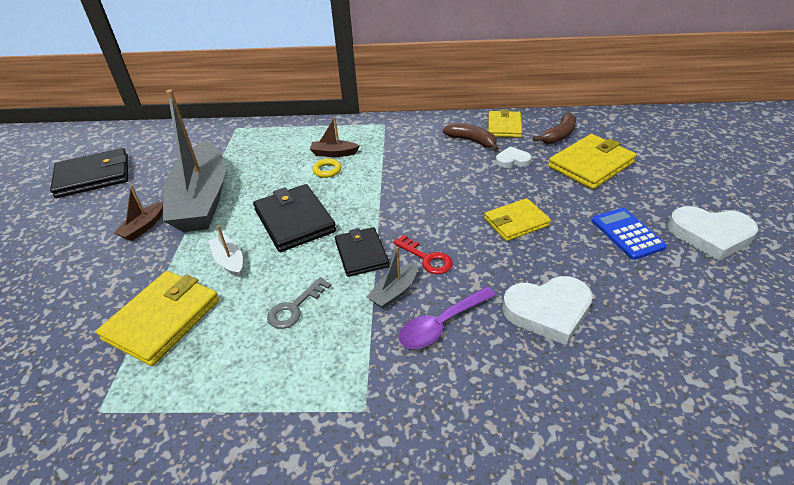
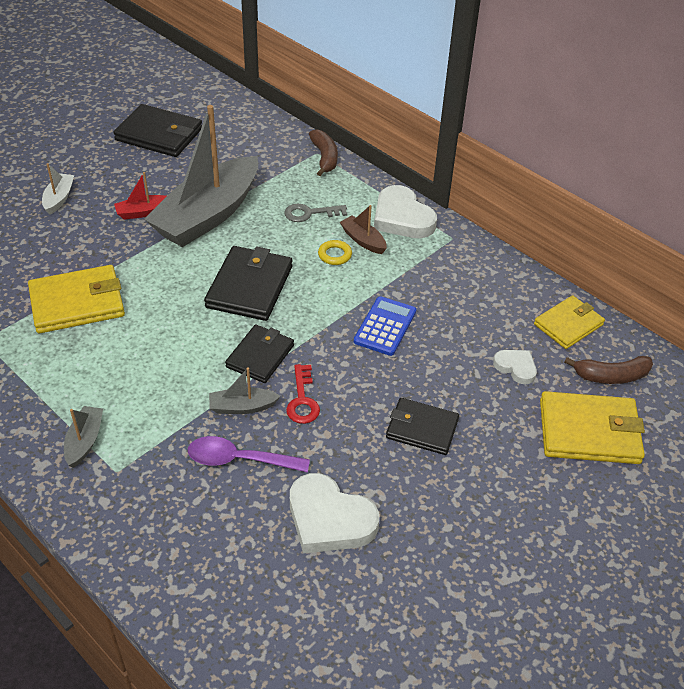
camera: 40 degrees right, 5 degrees up
brown boat [113,185,163,241] -> red boat [114,172,167,220]
white boat [208,225,243,277] -> white boat moved to [42,163,74,215]
grey key [267,277,331,329] -> grey key moved to [284,204,347,222]
brown banana [443,123,499,151] -> brown banana moved to [309,129,338,176]
yellow wallet [484,198,551,241] -> black wallet [386,398,459,455]
blue calculator [592,208,667,260] -> blue calculator moved to [354,296,416,356]
white heart [668,206,758,261] -> white heart moved to [374,185,437,238]
none -> grey boat [64,406,103,468]

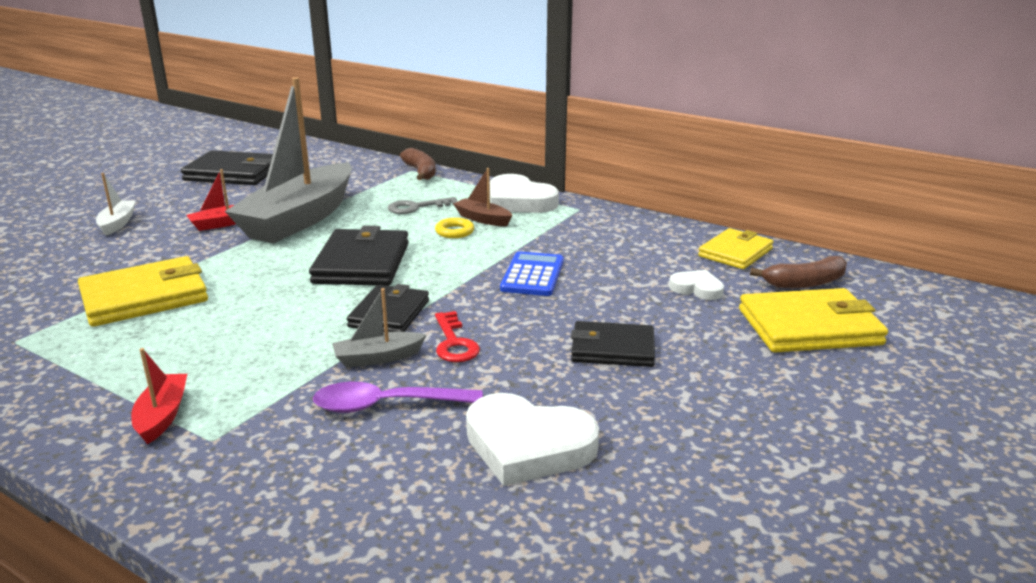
camera: 10 degrees left, 20 degrees down
grey boat [64,406,103,468] -> red boat [131,348,187,444]

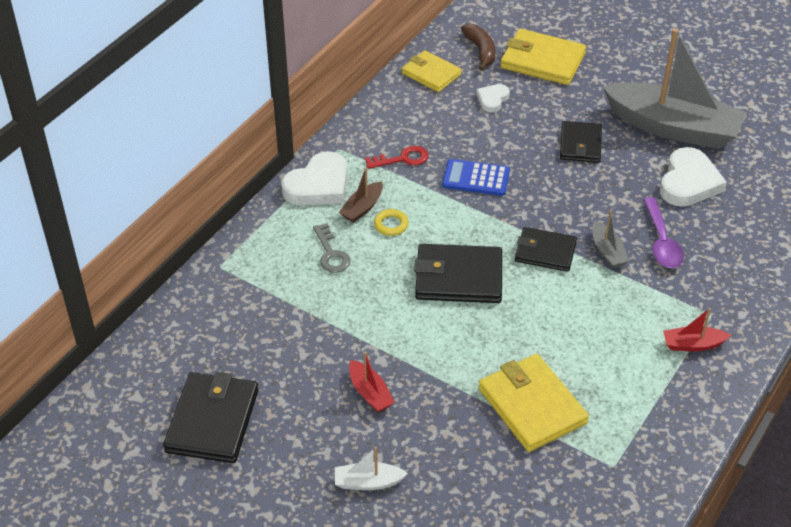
camera: 90 degrees left, 20 degrees up
grey boat [225,77,352,243] -> grey boat moved to [602,28,747,149]
brown banana [400,148,436,180] -> none
red key [435,311,480,362] -> red key moved to [365,146,428,169]
yellow wallet [739,288,888,353] -> yellow wallet turned 60 degrees counterclockwise [500,29,586,85]

